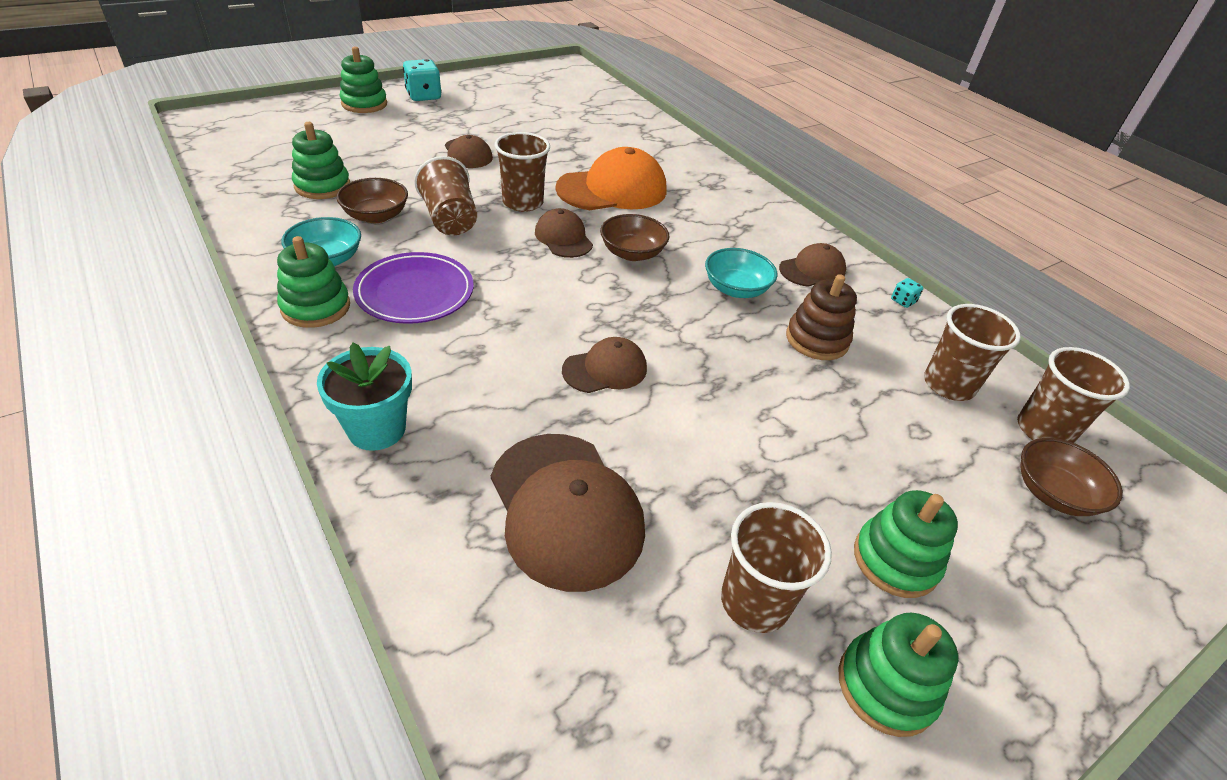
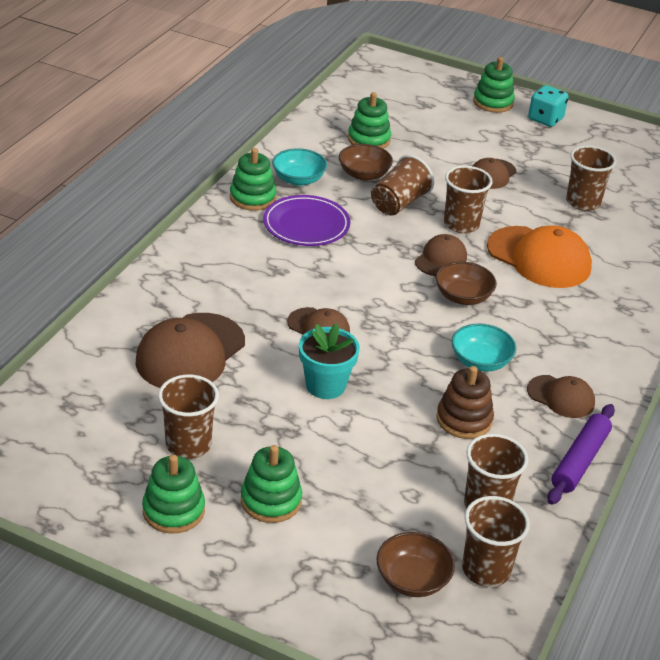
camera: 60 degrees right, 5 degrees down
turquoise flower pot [317,343,412,451] -> turquoise flower pot moved to [299,323,360,399]
turquoise dice [891,278,923,308] -> purple rolling pin [547,404,615,505]
none -> brown cup [566,145,616,211]

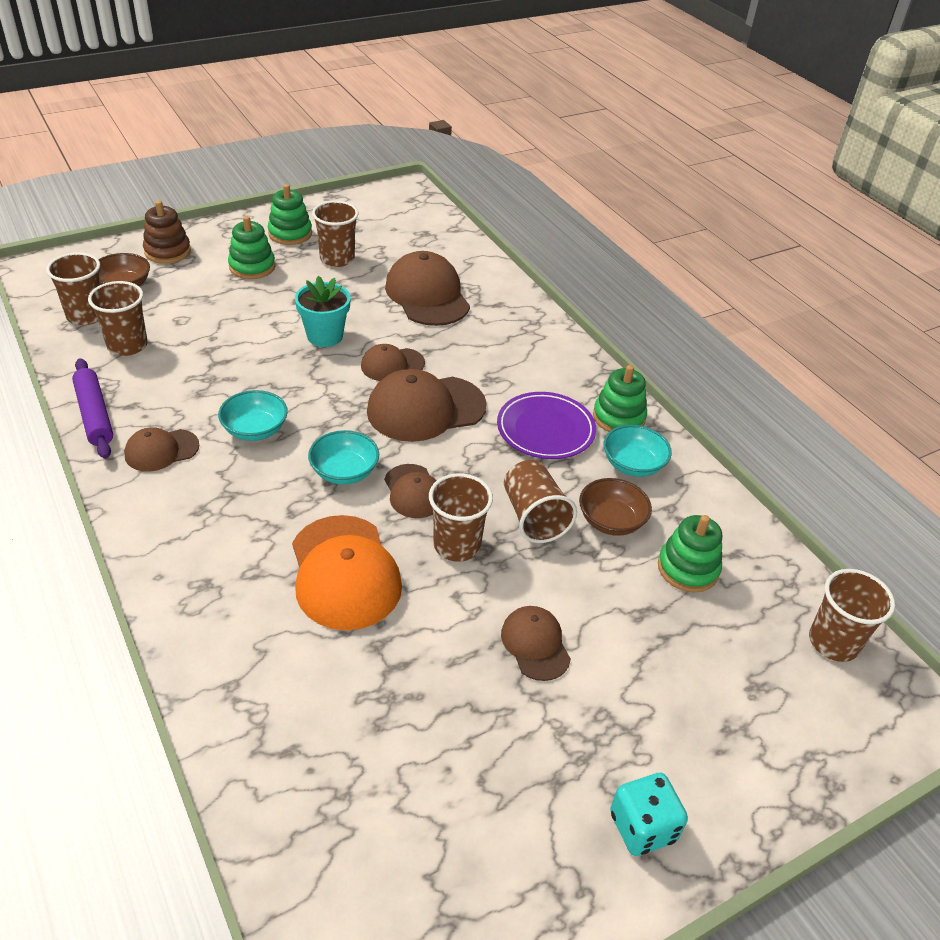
camera: 125 degrees right, 5 degrees up
brown bowl [435,261,497,305] -> turquoise bowl [308,430,379,485]
brown stacking toy [436,366,494,439] -> brown stacking toy moved to [143,201,191,264]
green stacking toy [473,57,515,113] -> none
orange cap [487,225,592,288] -> orange cap turned 90 degrees counterclockwise [292,515,402,630]
brown cup [566,145,616,211] -> brown cup moved to [809,569,895,662]
none -> brown cap [367,369,487,442]

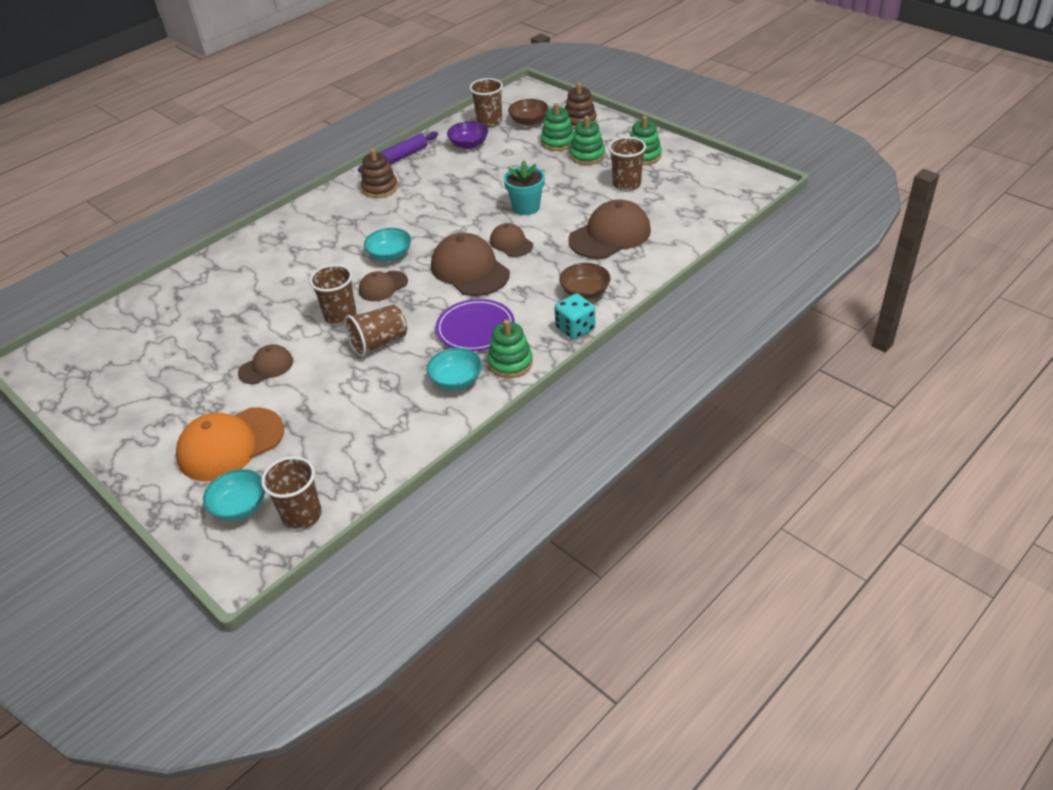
camera: 80 degrees right, 0 degrees up
brown cup [88,281,148,356] -> purple bowl [447,121,488,149]
brown cap [124,427,200,472] -> brown stacking toy [361,149,398,198]
turquoise bowl [218,390,288,441] -> turquoise bowl moved to [203,469,265,521]
orange cap [292,515,402,630] -> orange cap moved to [176,407,284,481]
brown bowl [579,478,652,536] -> brown bowl moved to [559,263,611,299]
turquoise dice [610,773,688,856] -> turquoise dice moved to [555,294,595,340]
green stacking toy [658,515,722,592] -> green stacking toy moved to [541,103,574,151]

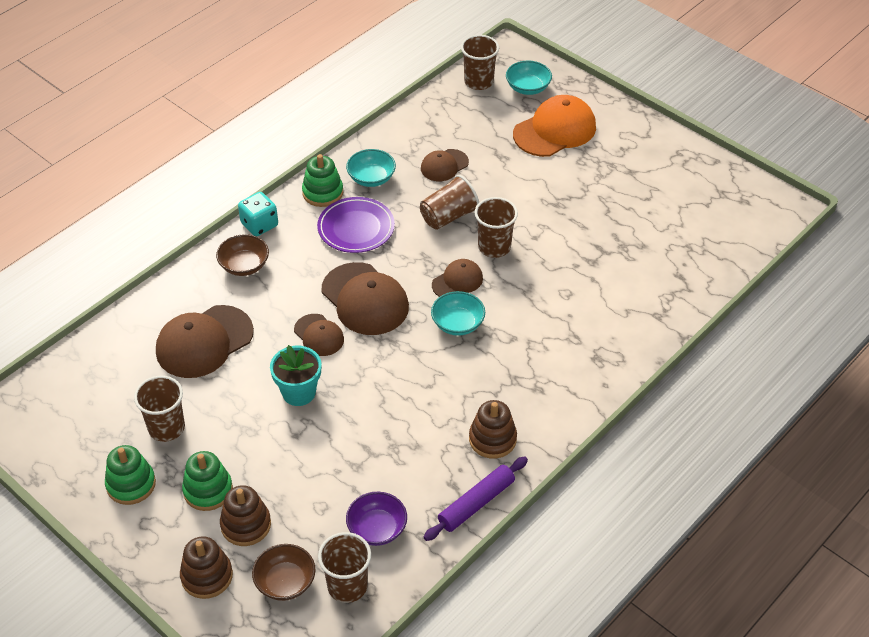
camera: 175 degrees right, 5 degrees up
brown cap [238,344,293,384] -> brown cap moved to [421,149,469,181]
green stacking toy [541,103,574,151] -> brown stacking toy [220,485,271,546]

